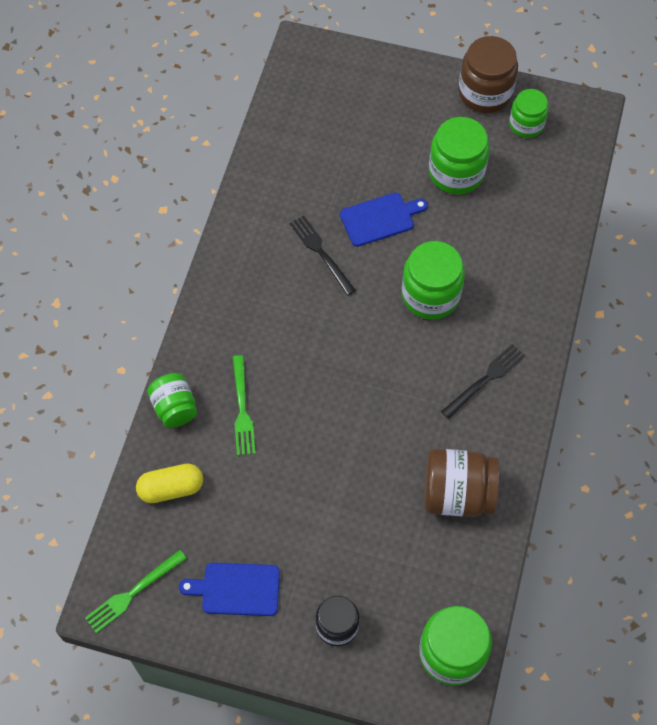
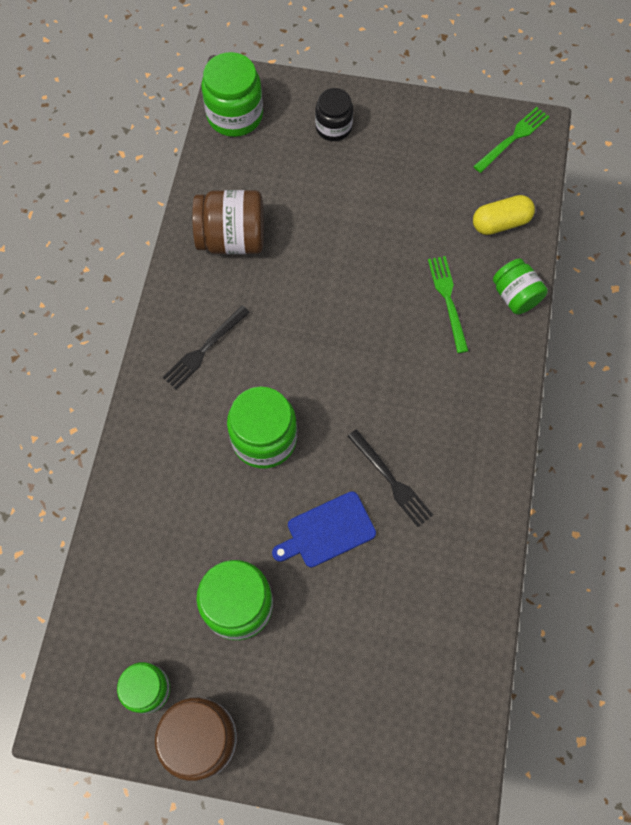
camera: 175 degrees right, 5 degrees up
blue cutting board [179,563,280,616] -> none

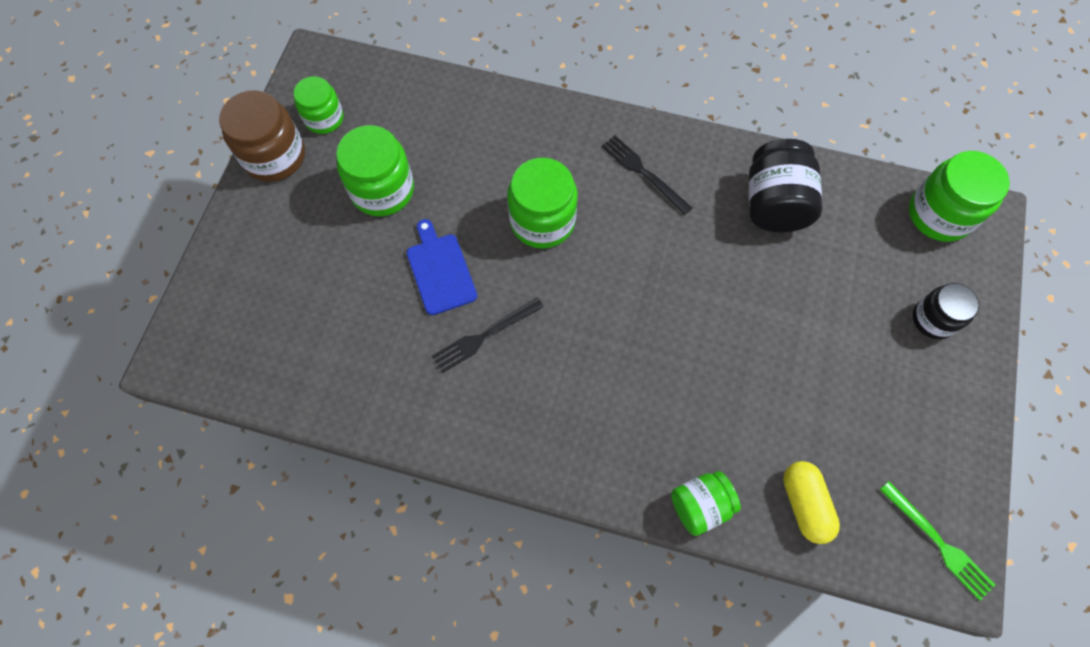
camera: 95 degrees right, 0 degrees up
brown jar [192,190,264,254] -> black jar [749,139,822,232]
green fork [428,256,469,353] -> none

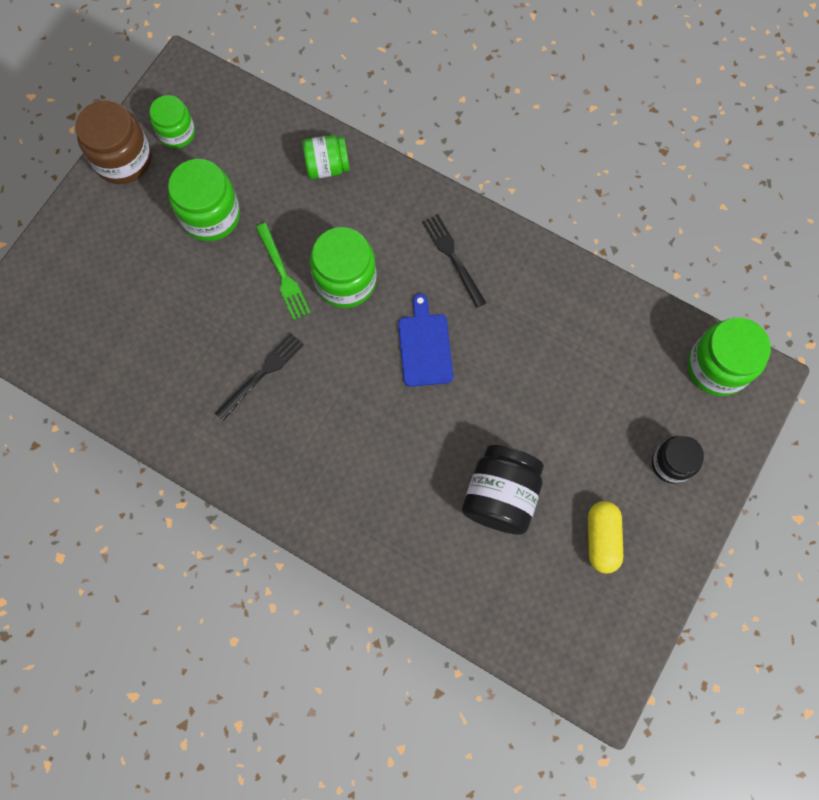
camera: 15 degrees right, 5 degrees up
blue cutting board [407,219,477,315] -> blue cutting board moved to [398,294,453,387]
black fork [432,297,544,373] -> black fork turned 150 degrees clockwise [215,333,304,421]
green jar [671,471,741,536] -> green jar moved to [302,135,349,179]
black jar [749,139,822,232] -> black jar moved to [462,445,544,535]
yellow capsule [783,461,840,544] -> yellow capsule moved to [588,501,623,574]
green fork [880,481,995,601] -> green fork moved to [256,223,311,320]

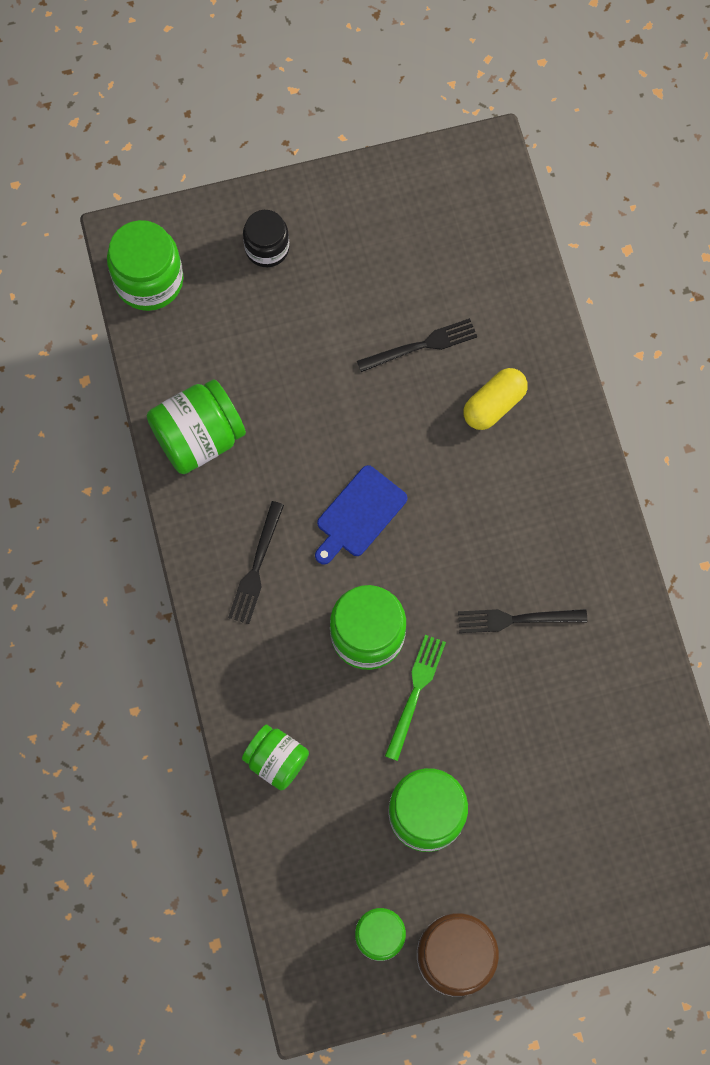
camera: 135 degrees left, 0 degrees up
black jar [462,445,544,535] -> black fork [357,318,477,372]
yellow capsule [588,501,623,574] -> yellow capsule moved to [464,368,528,430]
none -> green jar [147,379,246,474]

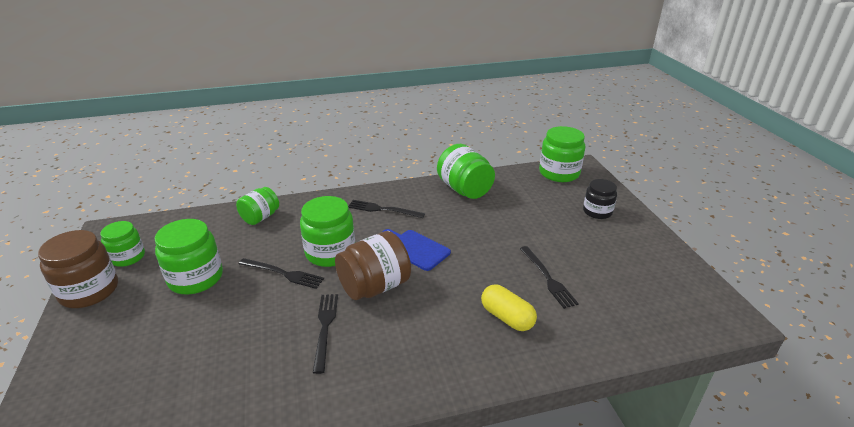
camera: 90 degrees right, 40 degrees down
green fork [385,635,446,761] -> black fork [239,258,324,289]
none -> brown jar [335,231,411,300]

